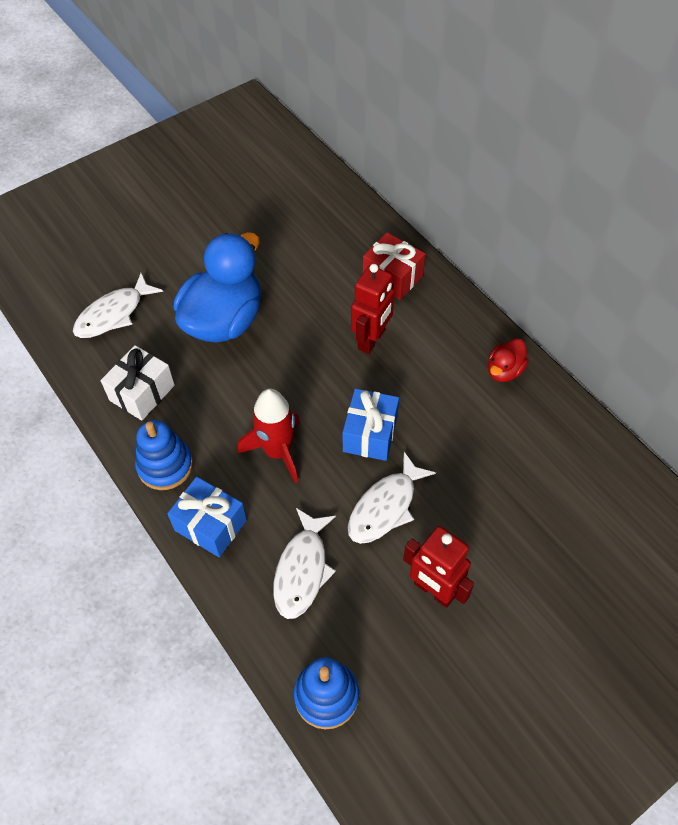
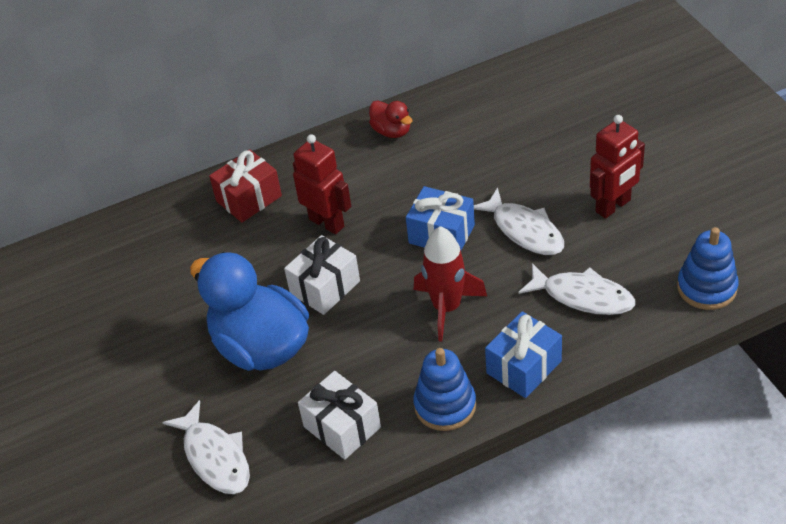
camera: 75 degrees left, 10 degrees down
none -> white gift [284,235,360,315]

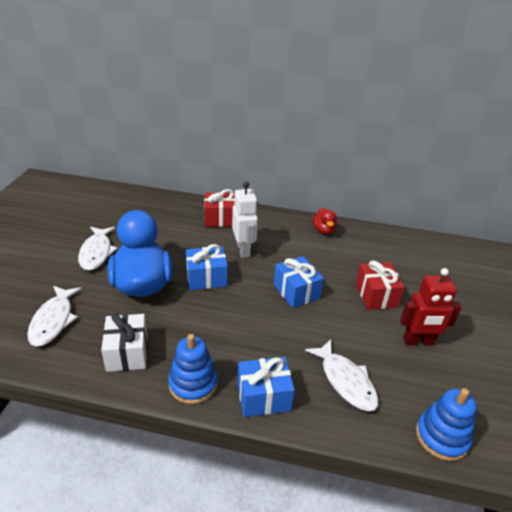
camera: 30 degrees right, 10 degrees down
white gift [284,235,360,315] -> blue gift [186,244,228,290]
red robot [293,134,351,234] -> white robot [232,182,258,258]
red rocket [414,226,487,342] -> none
white fish [474,187,564,255] -> white fish moved to [78,227,118,270]
none -> red gift [356,261,405,310]

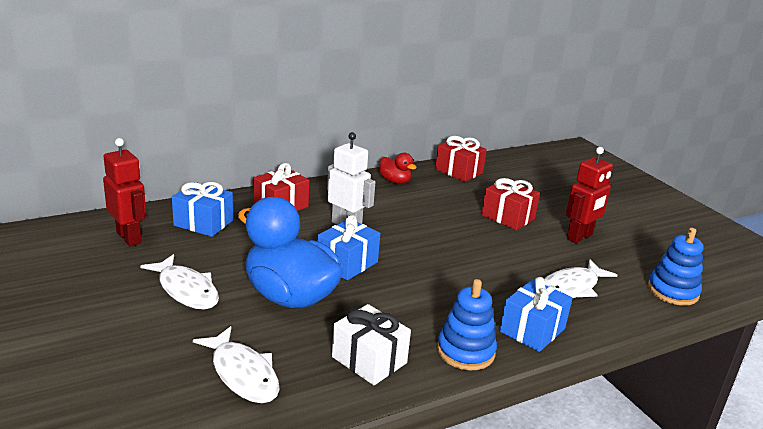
camera: 40 degrees left, 10 degrees down
blue gift [274,256,324,308] -> blue gift moved to [172,182,233,237]
white fish [305,339,379,411] -> white fish turned 120 degrees clockwise [544,259,617,298]
none -> red robot [103,138,147,247]
none -> red gift [435,136,487,182]

